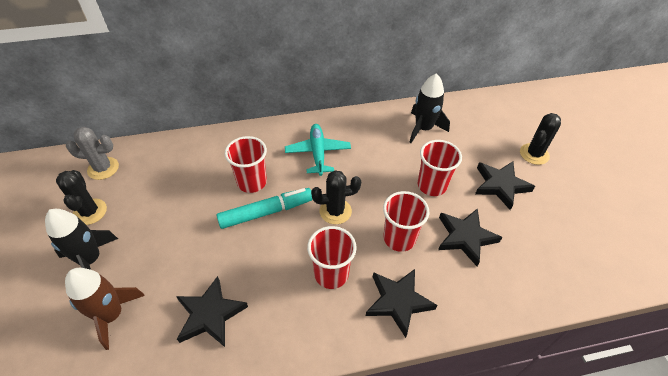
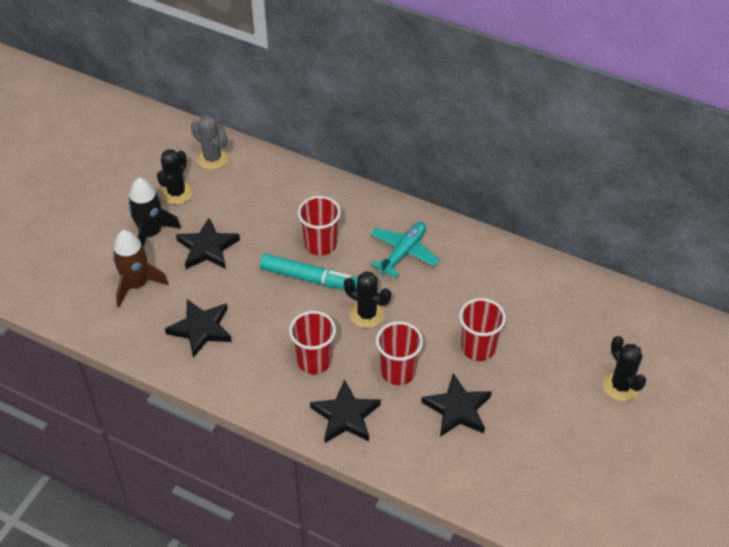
camera: 40 degrees right, 0 degrees up
black rocket [409,73,450,143] -> none
black star [475,161,535,210] -> black star moved to [176,218,240,269]
black cactus [520,113,561,165] -> black cactus turned 75 degrees clockwise [603,336,646,401]

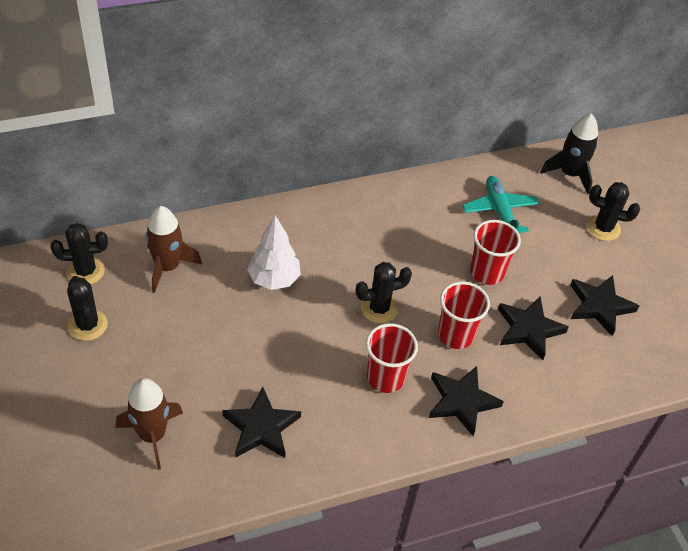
camera: 50 degrees left, 0 degrees up
black rocket [128,178,181,247] -> black rocket moved to [540,114,598,194]
black star [176,218,240,269] -> black star moved to [570,275,639,336]
grey cactus [191,115,228,170] -> black cactus [51,223,108,284]
turquoise marker [260,254,358,290] -> none
red cup [298,196,341,256] -> white tree [247,215,301,290]
turquoise plane [370,222,439,278] -> turquoise plane moved to [463,176,539,233]
none -> brown rocket [145,206,202,293]

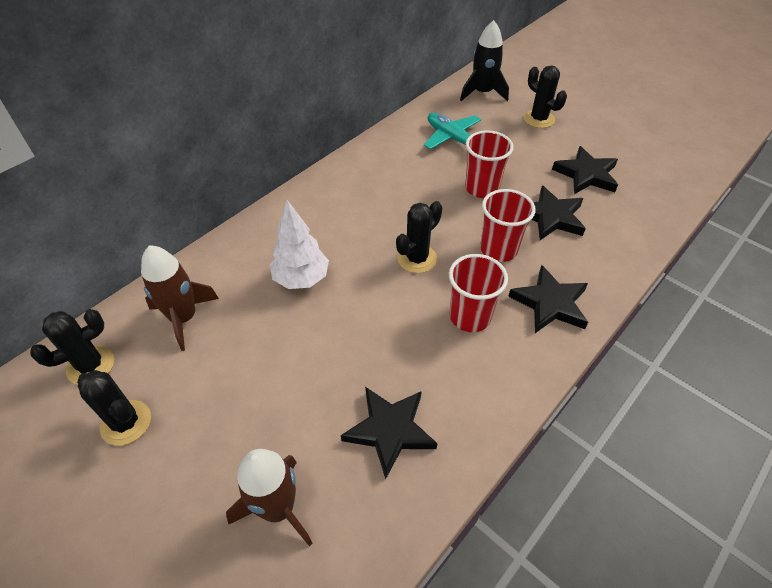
camera: 25 degrees left, 0 degrees up
black cactus [587,182,640,241] -> black cactus turned 60 degrees clockwise [524,65,567,128]

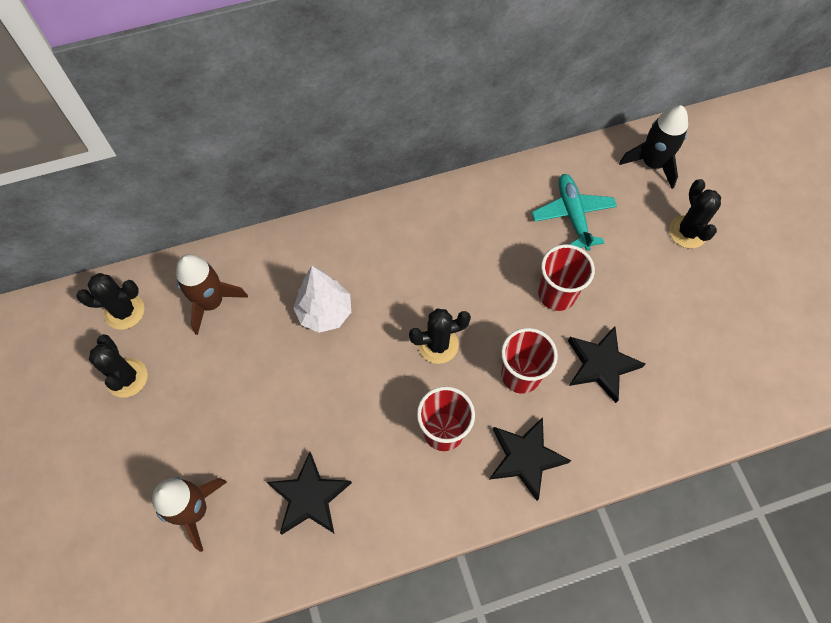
camera: 30 degrees right, 15 degrees up
black star [552,146,618,194] -> none

